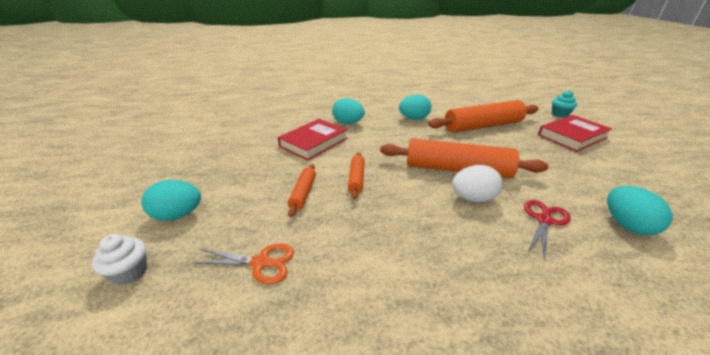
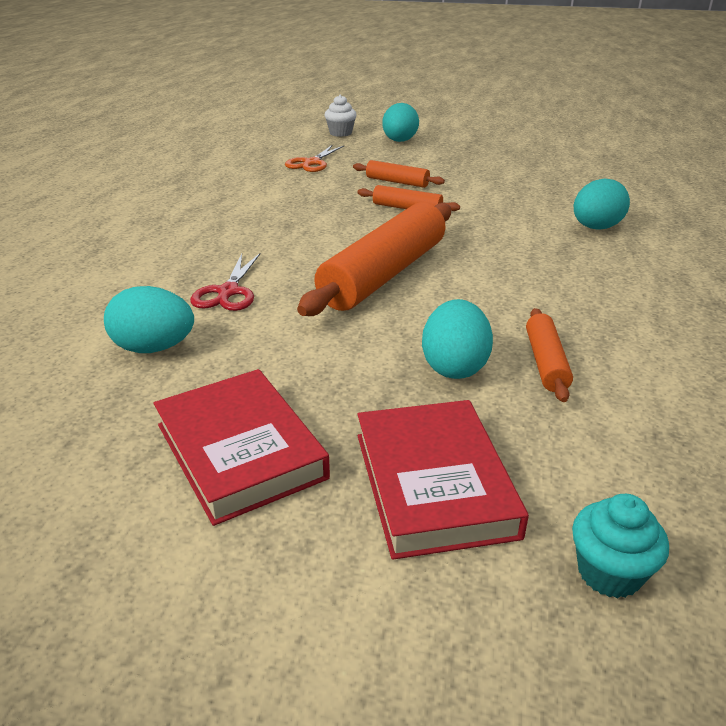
camera: 110 degrees right, 0 degrees up
red book [278,119,348,161] -> red book moved to [154,369,330,526]
turquoise egg [399,95,431,120] -> turquoise egg moved to [422,299,493,379]
orange rolling pin [428,100,538,133] -> orange rolling pin [526,308,573,402], size x0.48
white egg [452,165,503,202] -> none
red scissors [524,200,571,259] -> red scissors turned 45 degrees clockwise [190,253,261,311]

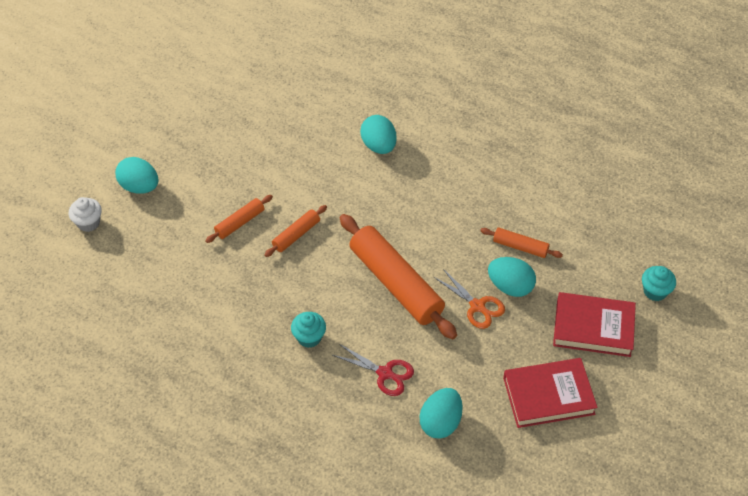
camera: 70 degrees left, 20 degrees up
orange scissors [285,145,344,172] -> orange scissors moved to [434,269,505,329]
none -> turquoise cupcake [291,312,326,348]

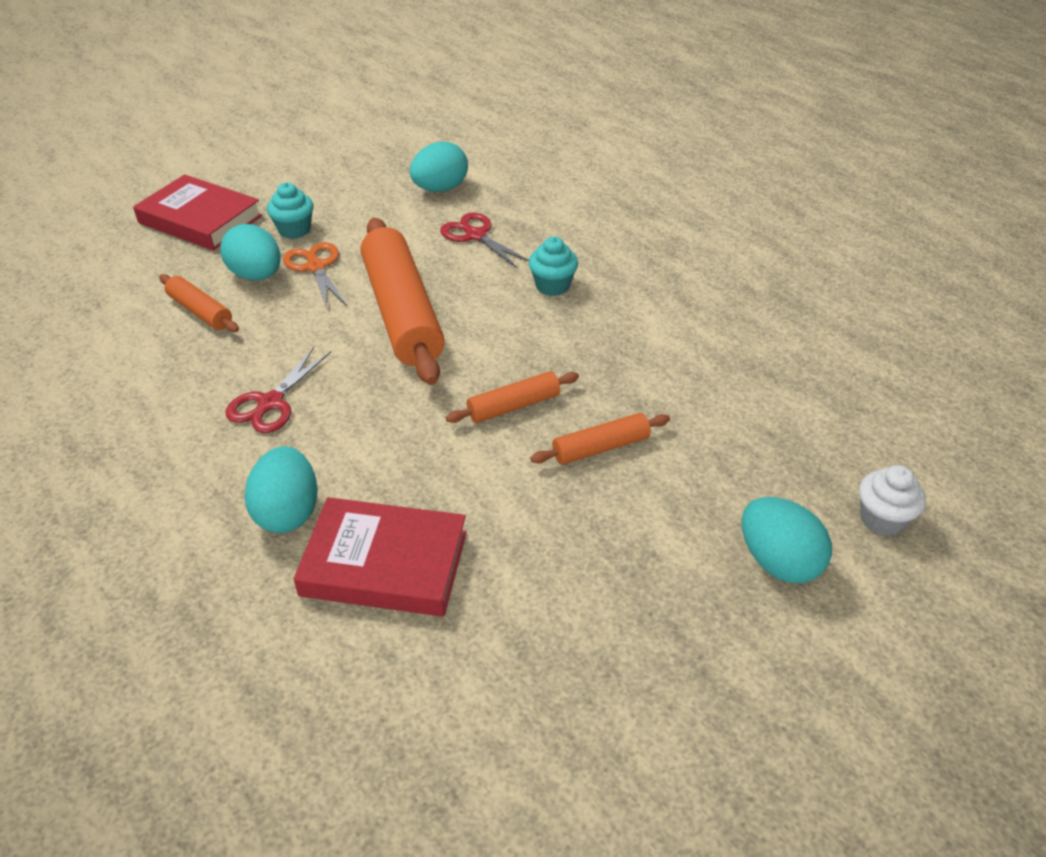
camera: 160 degrees left, 10 degrees down
red book [503,358,598,428] -> red book moved to [293,497,467,617]
turquoise cupcake [642,266,676,301] -> turquoise cupcake moved to [267,183,314,239]
none -> red scissors [226,347,331,433]

